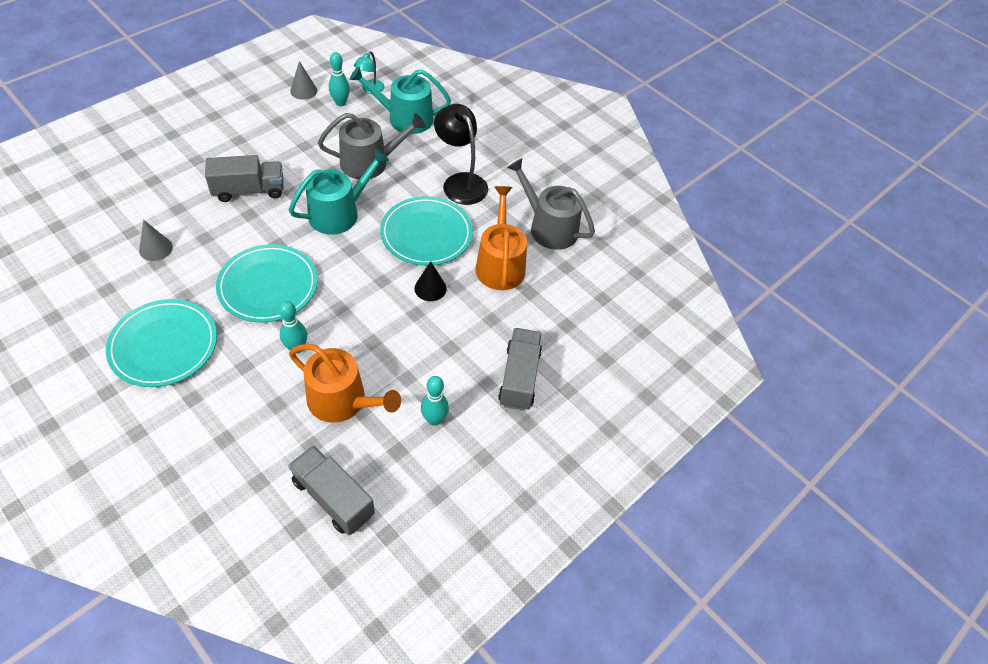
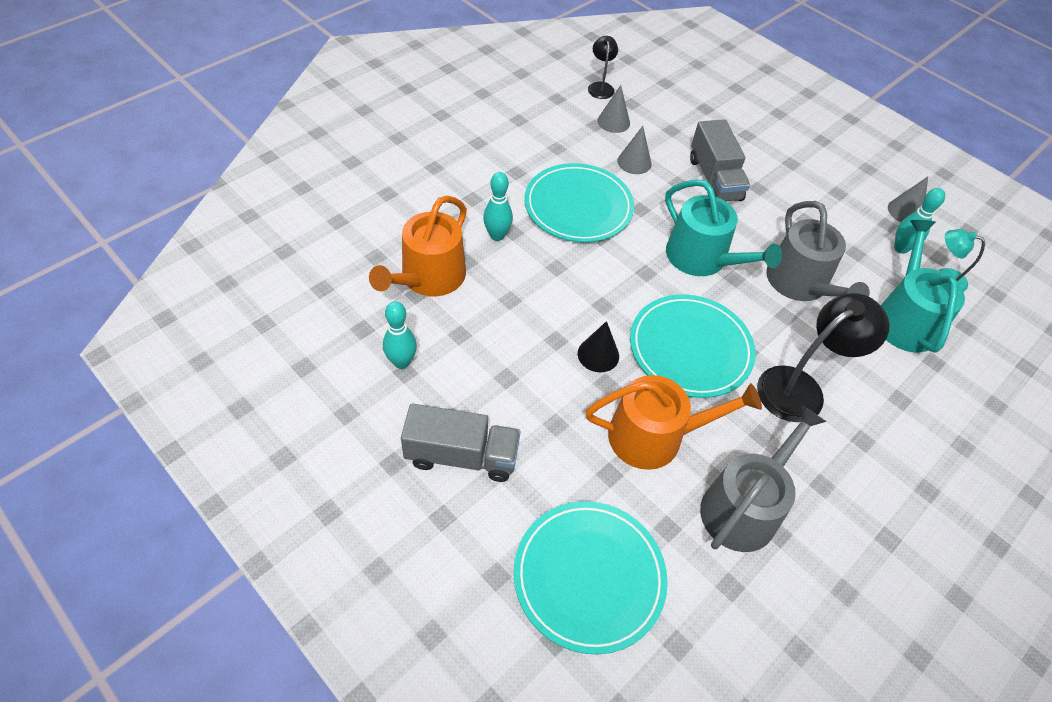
camera: 90 degrees right, 0 degrees up
turquoise plate [106,299,217,387] -> turquoise plate moved to [514,501,668,654]
grey truck [288,445,375,535] -> none
none -> black lamp [588,36,618,99]
none -> grey cone [617,126,652,174]

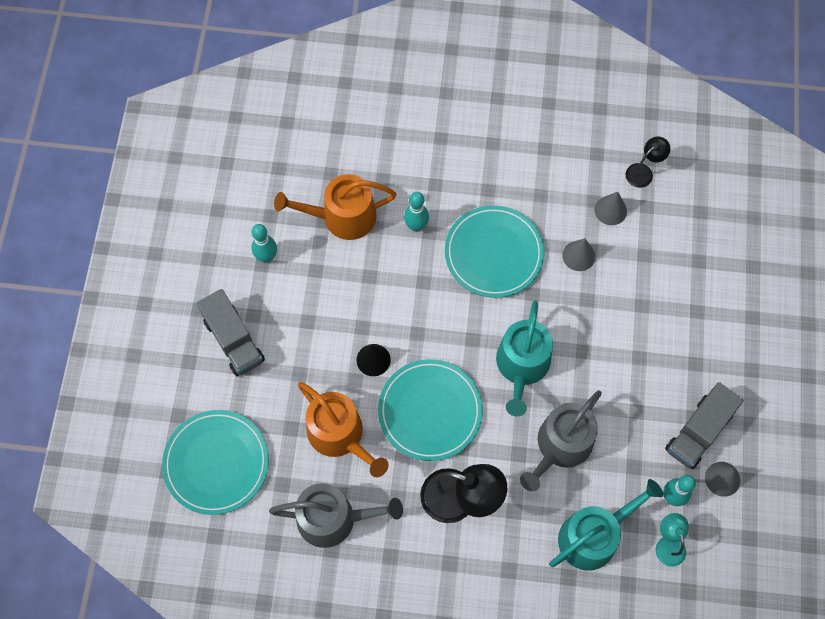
camera: 55 degrees right, 15 degrees up
grey truck [690,119,750,202] -> grey truck moved to [665,382,744,469]

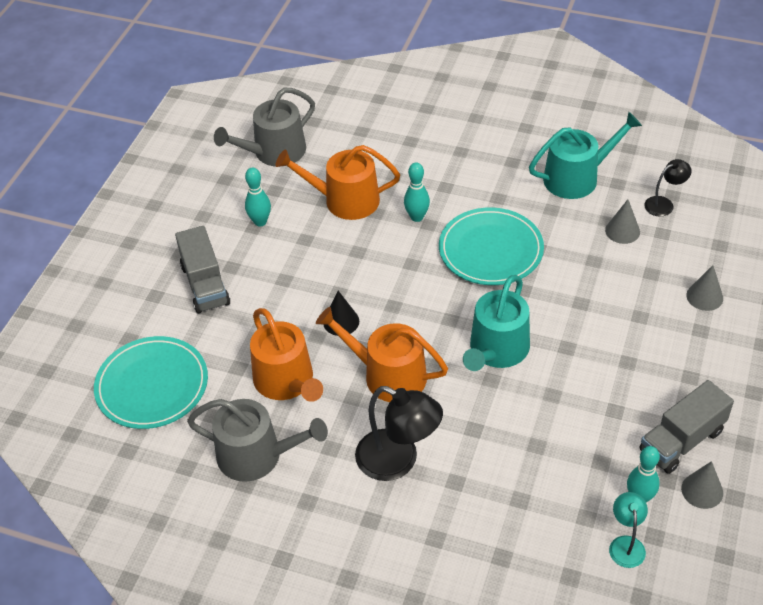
camera: 15 degrees right, 20 degrees down
turquoise plate [378,359,483,461] -> orange watering can [316,307,448,402]
grey watering can [520,391,602,492] -> grey watering can moved to [214,88,315,166]
turquoise watering can [549,479,663,571] -> turquoise watering can moved to [529,112,642,199]
grey cone [562,238,595,271] -> grey cone moved to [686,265,723,311]

